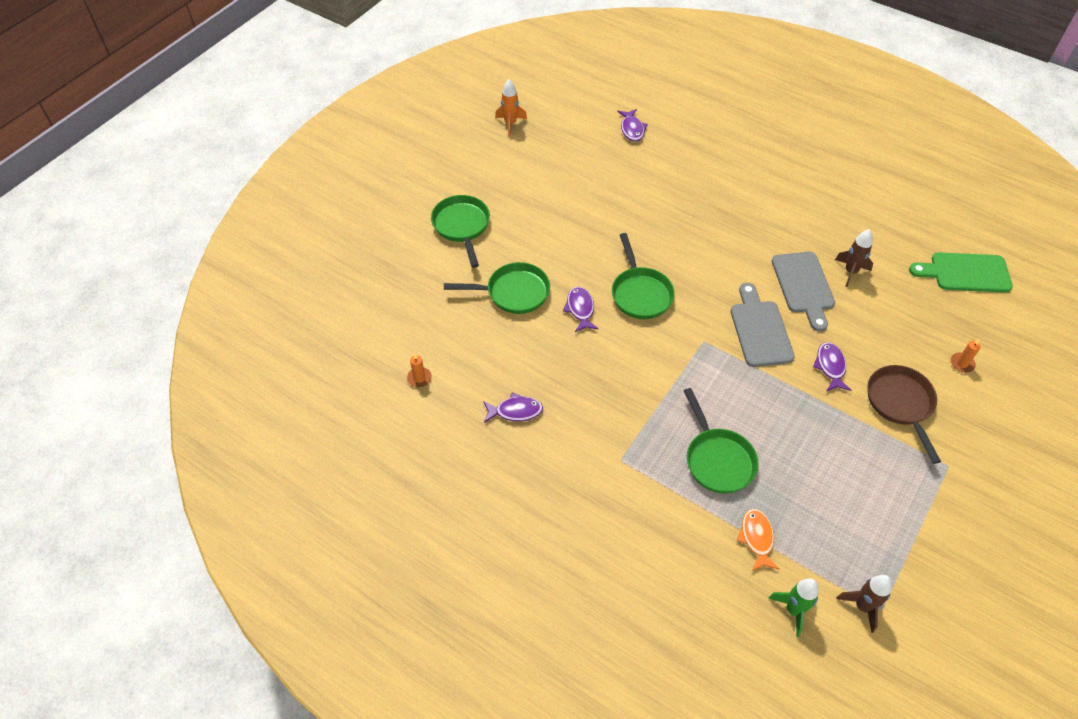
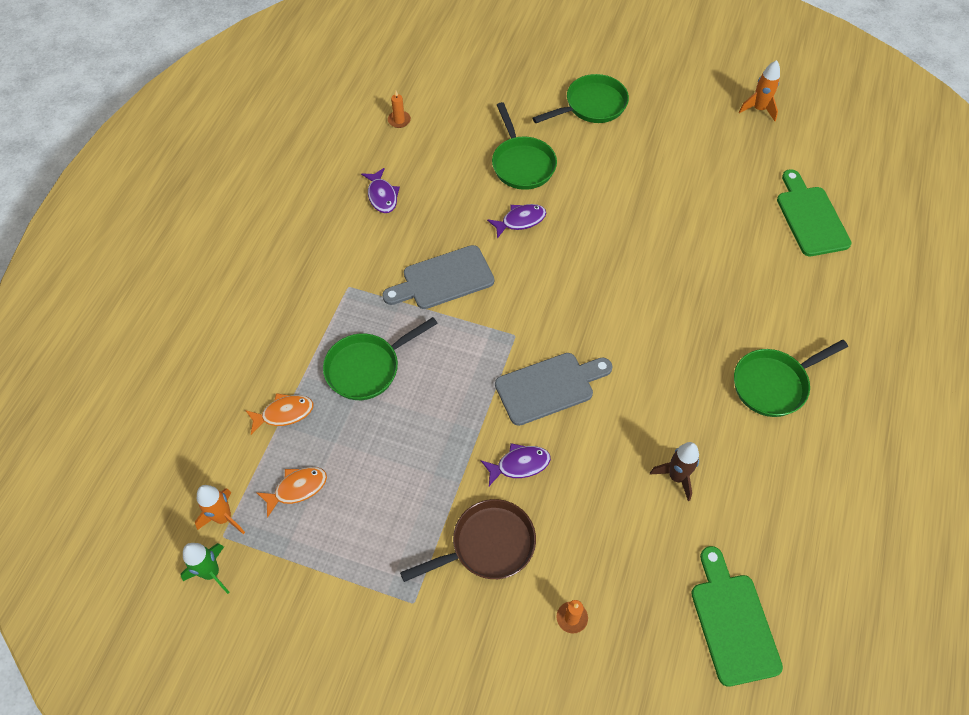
camera: 75 degrees right, 5 degrees up
green pan [612,233,675,319] -> green pan moved to [734,340,848,417]
purple fish [617,109,648,142] -> green cutting board [777,169,851,256]
green rocket [769,578,819,637] -> green rocket moved to [181,543,230,594]
grey cutting board [772,252,835,332] -> grey cutting board moved to [382,245,494,309]
brown rocket [836,575,892,633] -> orange rocket [195,485,245,534]
none -> orange fish [256,467,327,518]

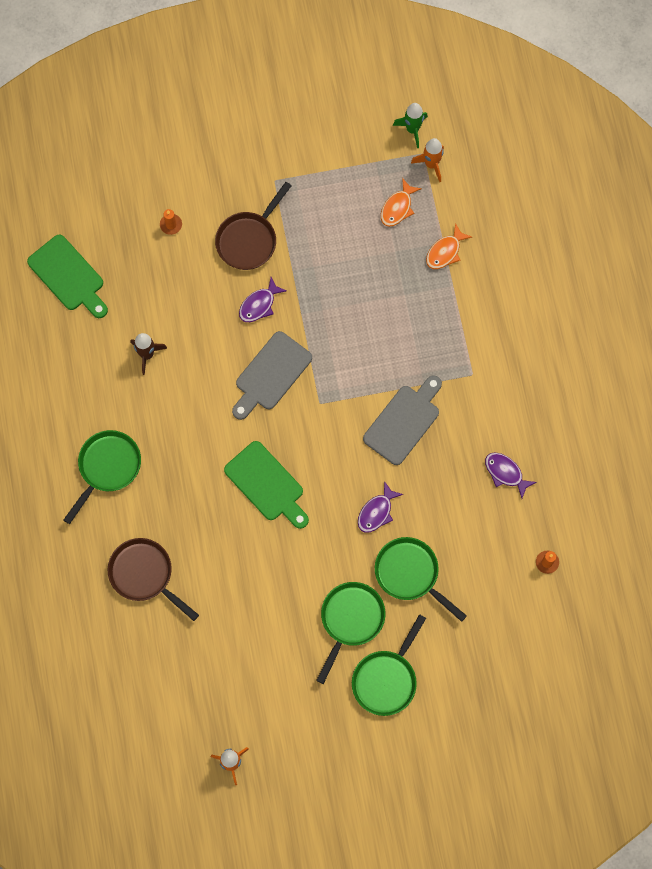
camera: 150 degrees right, 15 degrees up
green pan [323,317,438,400] -> green pan moved to [316,582,385,684]
green cutting board [777,169,851,256] -> green cutting board moved to [224,441,309,529]
none -> brown pan [108,538,199,621]

